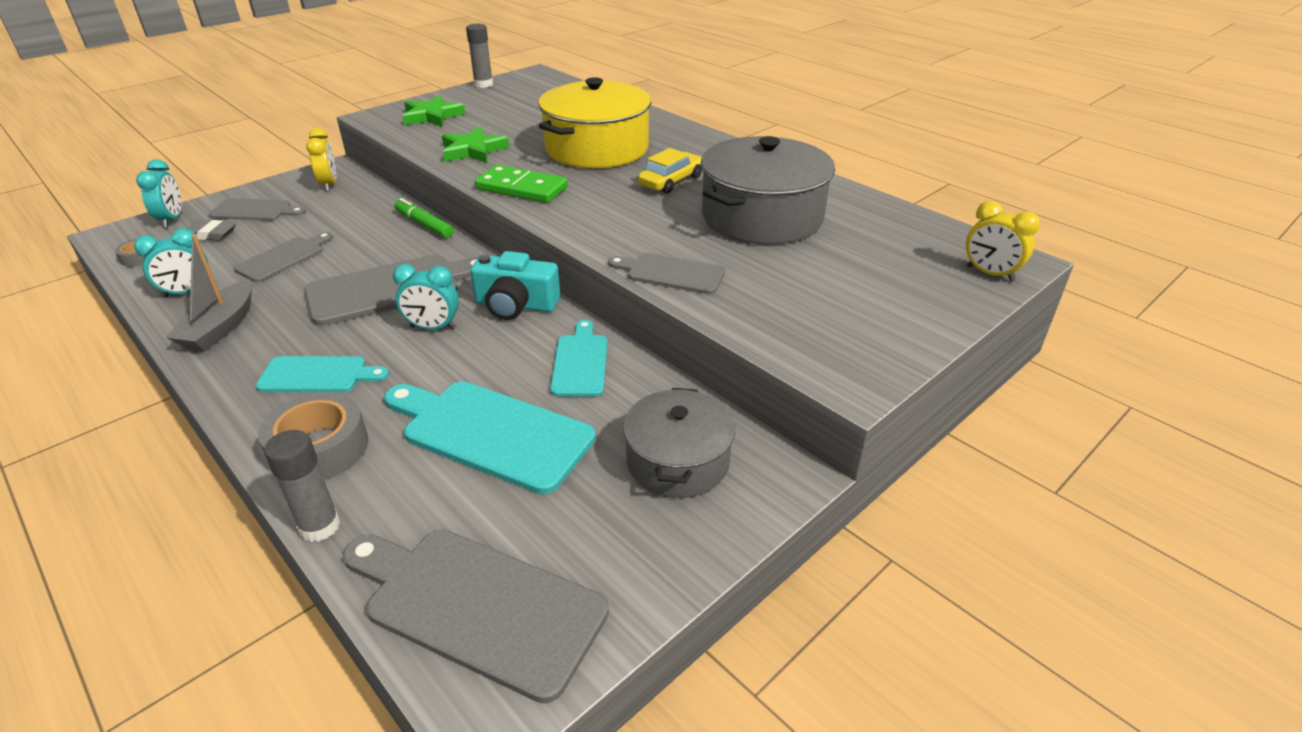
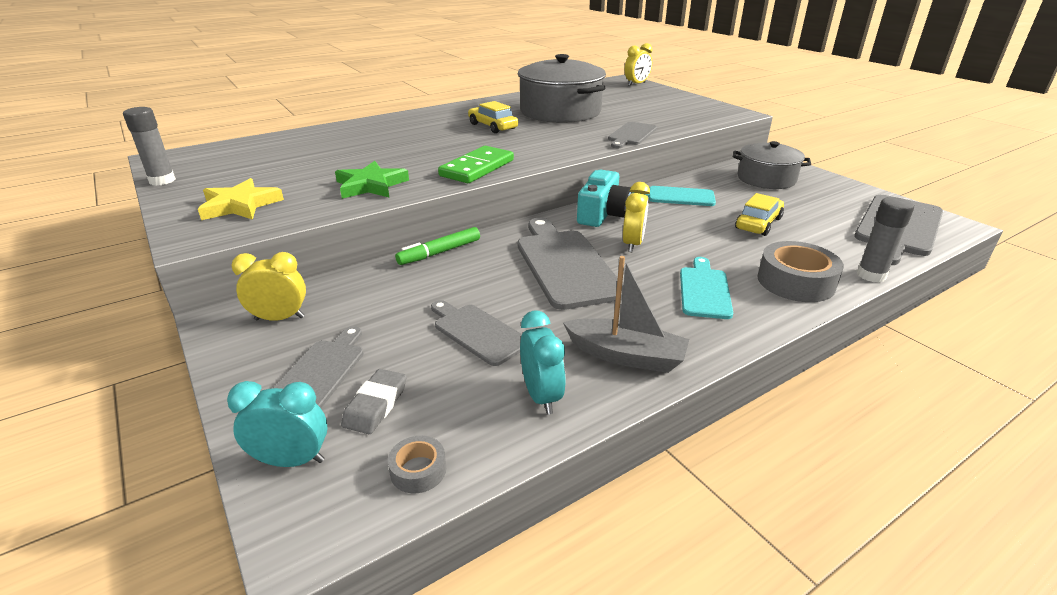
camera: 80 degrees left, 5 degrees down
turquoise cutting board [384,382,596,494] -> yellow car [735,193,784,236]
turquoise clock [393,264,459,330] -> yellow clock [623,182,650,252]
green star [402,95,465,127] -> yellow star [198,178,284,220]
yellow pot [538,77,651,168] -> none

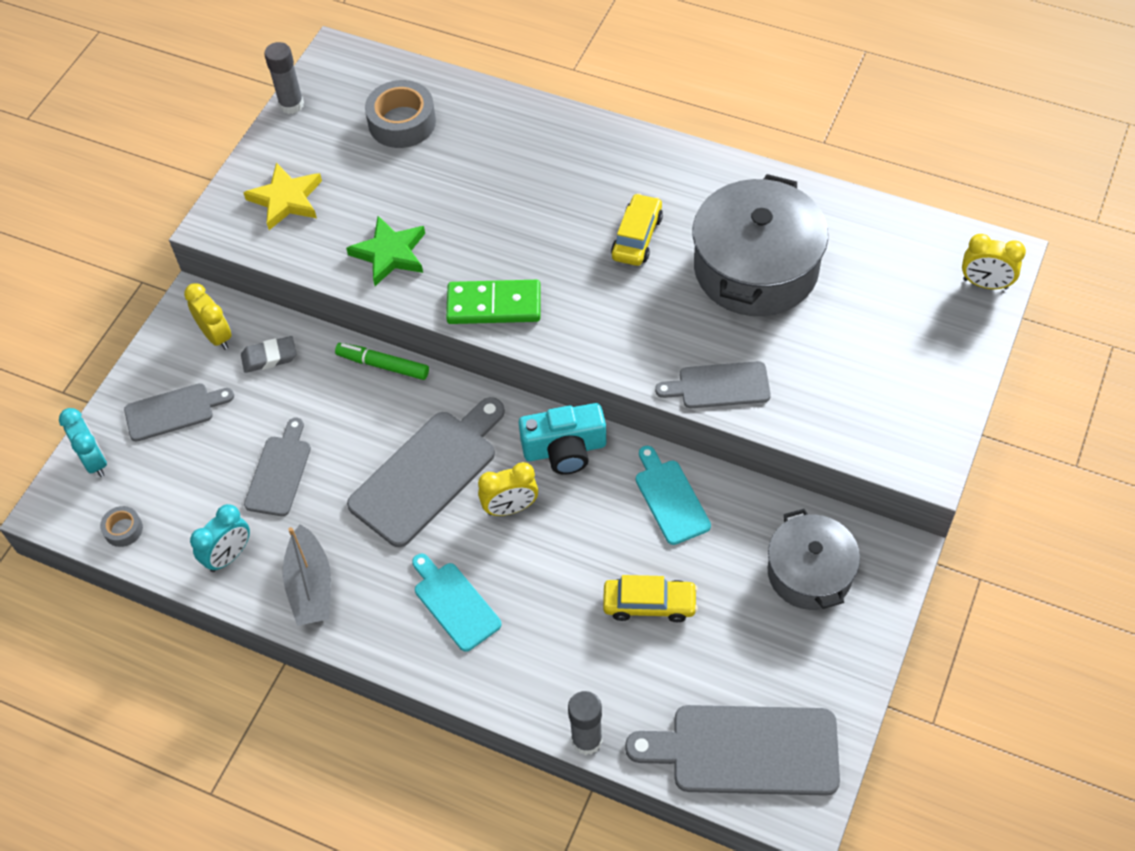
camera: 60 degrees right, 25 degrees up
grey eraser [341,369,406,434] -> grey eraser moved to [241,336,296,373]
turquoise cutting board [680,257,733,319] -> turquoise cutting board turned 105 degrees counterclockwise [412,553,501,652]
grey tape [757,241,844,302] -> grey tape moved to [365,80,436,148]

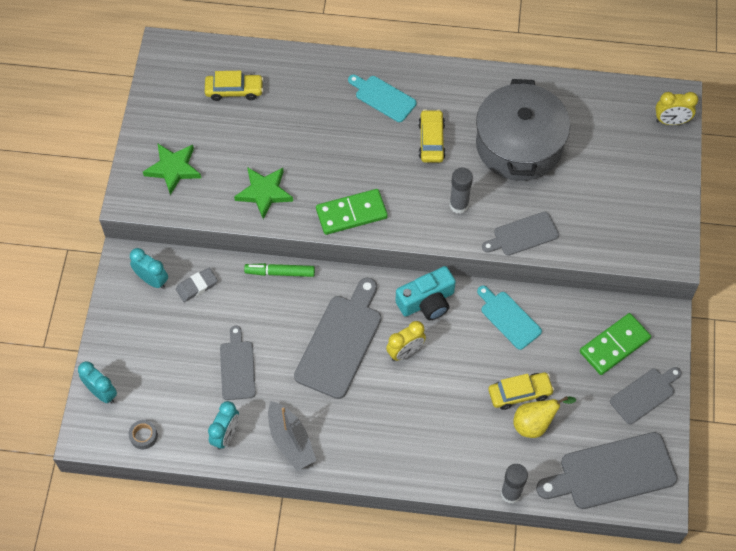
camera: 20 degrees left, 5 degrees up
grey cutting board [124,383,234,442] -> grey cutting board moved to [610,367,682,424]
yellow clock [184,283,232,350] -> turquoise clock [130,248,168,289]
yellow star [243,163,322,230] -> green star [143,144,201,195]
grey glue stick [264,42,304,114] -> grey glue stick moved to [449,168,473,214]
grey tape [365,80,436,148] -> yellow car [205,71,263,101]
turquoise cutting board [412,553,501,652] -> turquoise cutting board moved to [348,75,417,122]
grey pot [767,509,860,610] -> green domino [580,313,651,375]
none -> yellow pear [513,396,576,438]

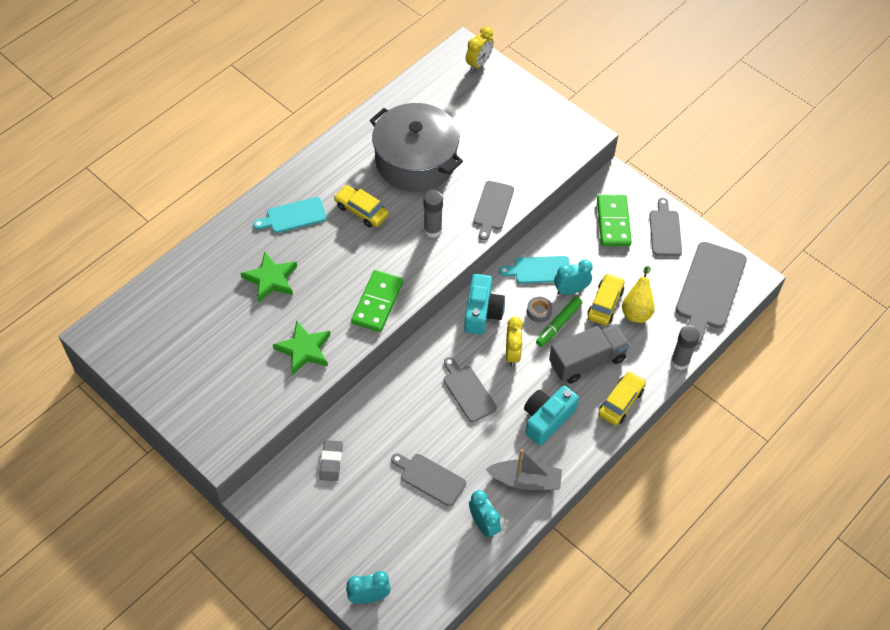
camera: 55 degrees left, 5 degrees down
grey tape [129,420,158,449] -> grey tape moved to [527,297,552,323]
turquoise clock [130,248,168,289] -> turquoise clock moved to [554,260,593,295]
green star [143,144,201,195] -> green star moved to [240,252,297,303]
yellow car [205,71,263,101] -> yellow car moved to [598,371,646,426]
green marker [244,263,315,277] -> green marker moved to [536,296,582,347]
grey cutting board [294,278,381,399] -> grey cutting board [444,357,497,423], size x0.59
none -> turquoise camera [524,386,579,445]
none -> grey truck [549,324,630,384]

